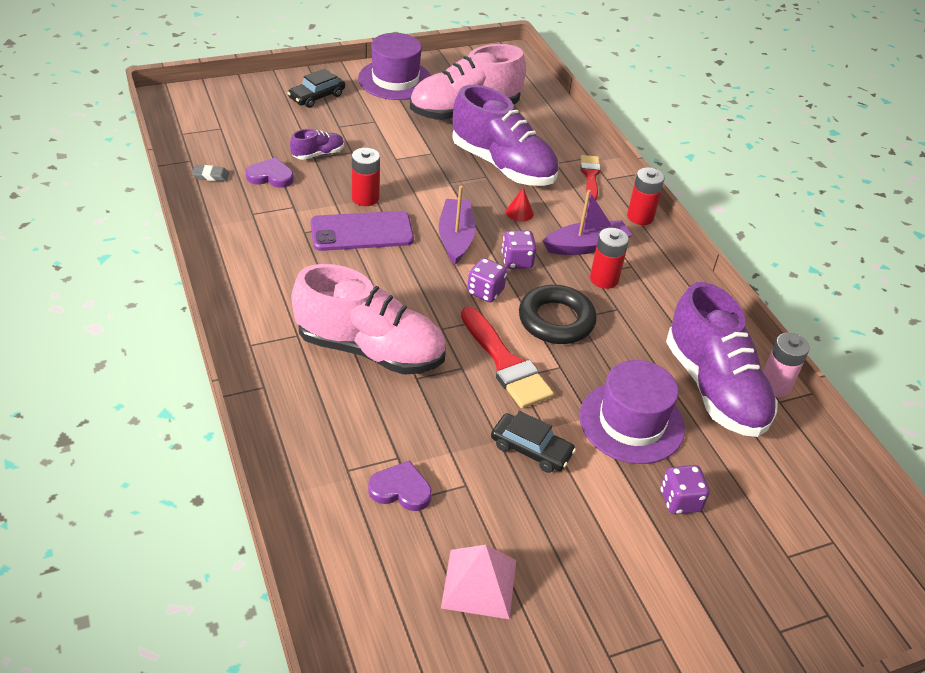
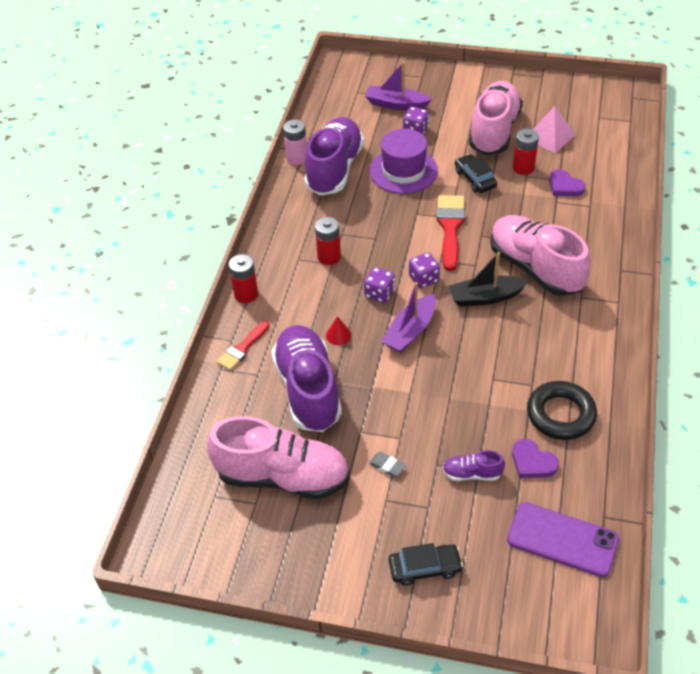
camera: 140 degrees left, 5 degrees up
grey eraser [192,165,229,181] -> grey eraser moved to [369,452,406,477]
purple phone [310,211,414,251] -> purple phone moved to [507,502,619,577]
red battery [352,148,380,206] -> red battery moved to [513,129,539,175]
purple hat [358,33,431,100] -> none
black ring [519,285,597,344] -> black ring moved to [527,381,597,440]
purple boat [543,190,632,255] -> purple boat moved to [365,62,432,110]
none -> black boat [449,252,529,306]
none -> pink shoe [469,81,523,155]

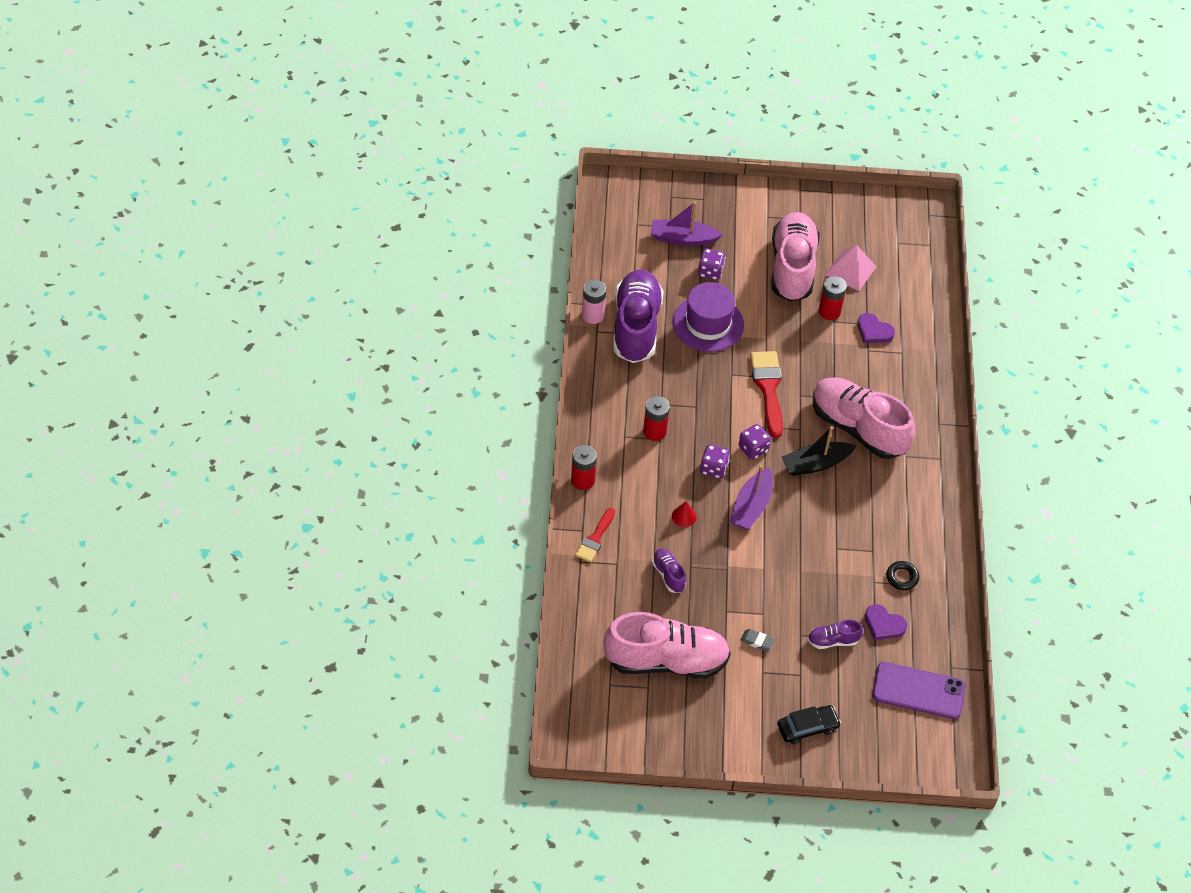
camera: 15 degrees left, 5 degrees up
purple shoe [271,325,342,432] -> purple shoe [652,548,686,593], size x0.43
black car [455,154,497,193] -> none
black ring [527,381,597,440] -> black ring [887,561,919,590], size x0.53

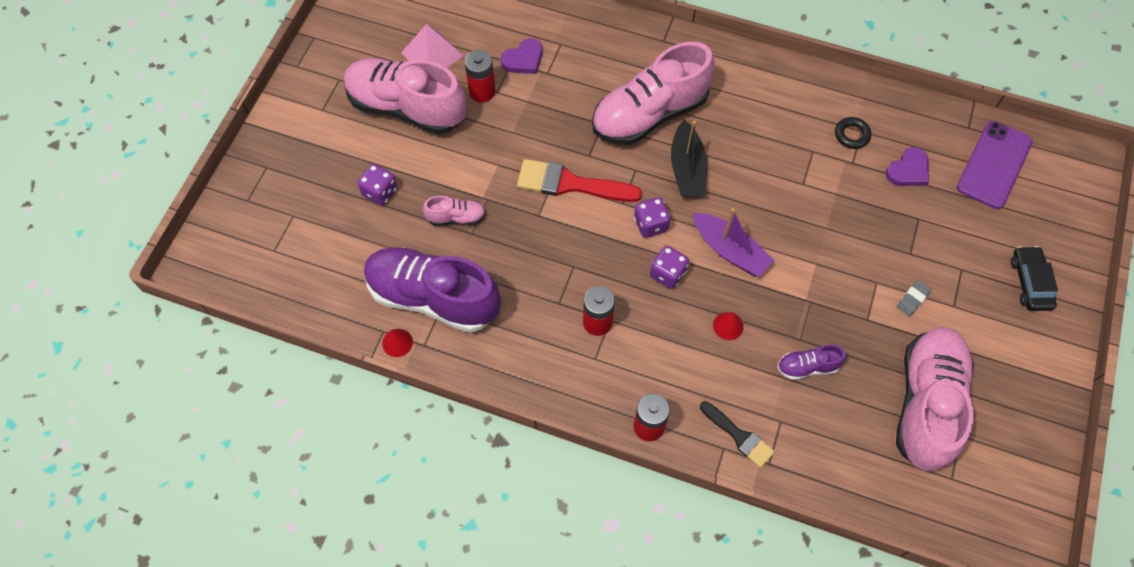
camera: 70 degrees left, 10 degrees up
red brush [575,508,615,562] -> black brush [700,401,775,468]
pink battery [582,280,606,324] -> red cone [382,329,413,357]
purple boat [651,202,723,246] -> none
purple hat [673,282,744,352] -> pink shoe [423,196,486,226]
purple shoe [807,620,863,649] -> none

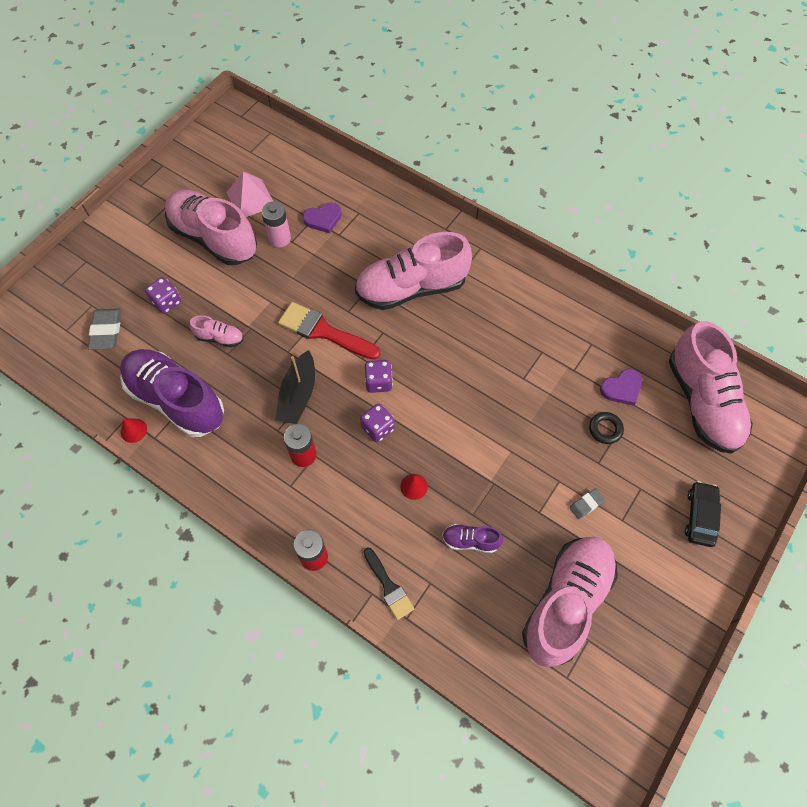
camera: 15 degrees right, 0 degrees up
red battery [465,50,495,102] -> pink battery [261,201,291,247]
black boat [671,120,707,197] -> black boat moved to [275,350,315,424]
purple boat [692,208,774,277] -> none
black ring [835,117,871,149] -> black ring moved to [589,412,624,444]
purple phone [957,121,1033,209] -> pink shoe [669,321,753,454]
none -> grey eraser [88,309,121,350]

